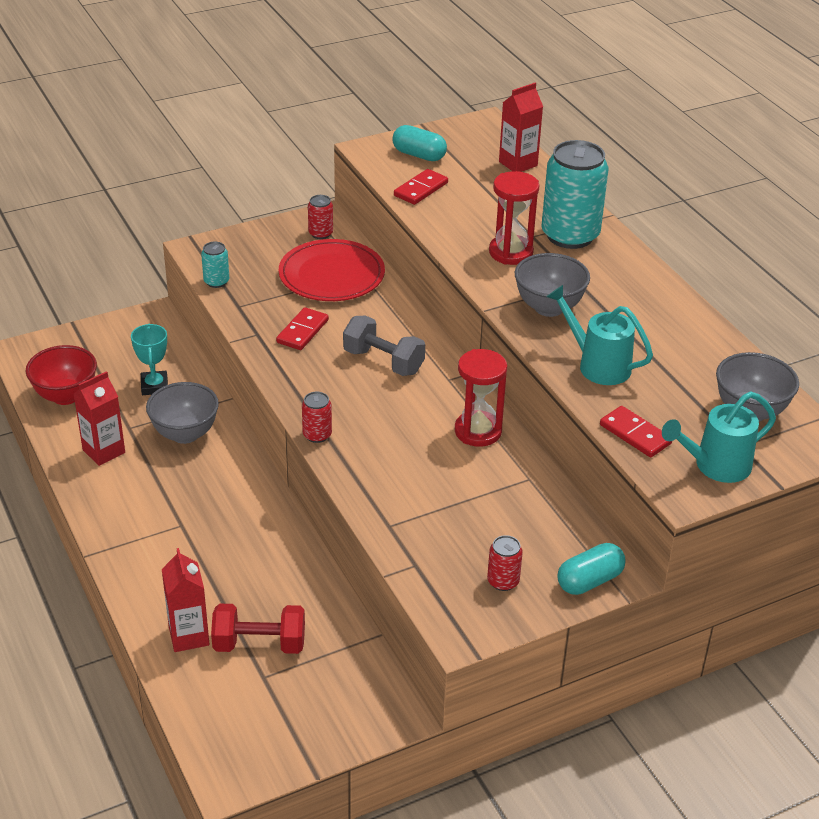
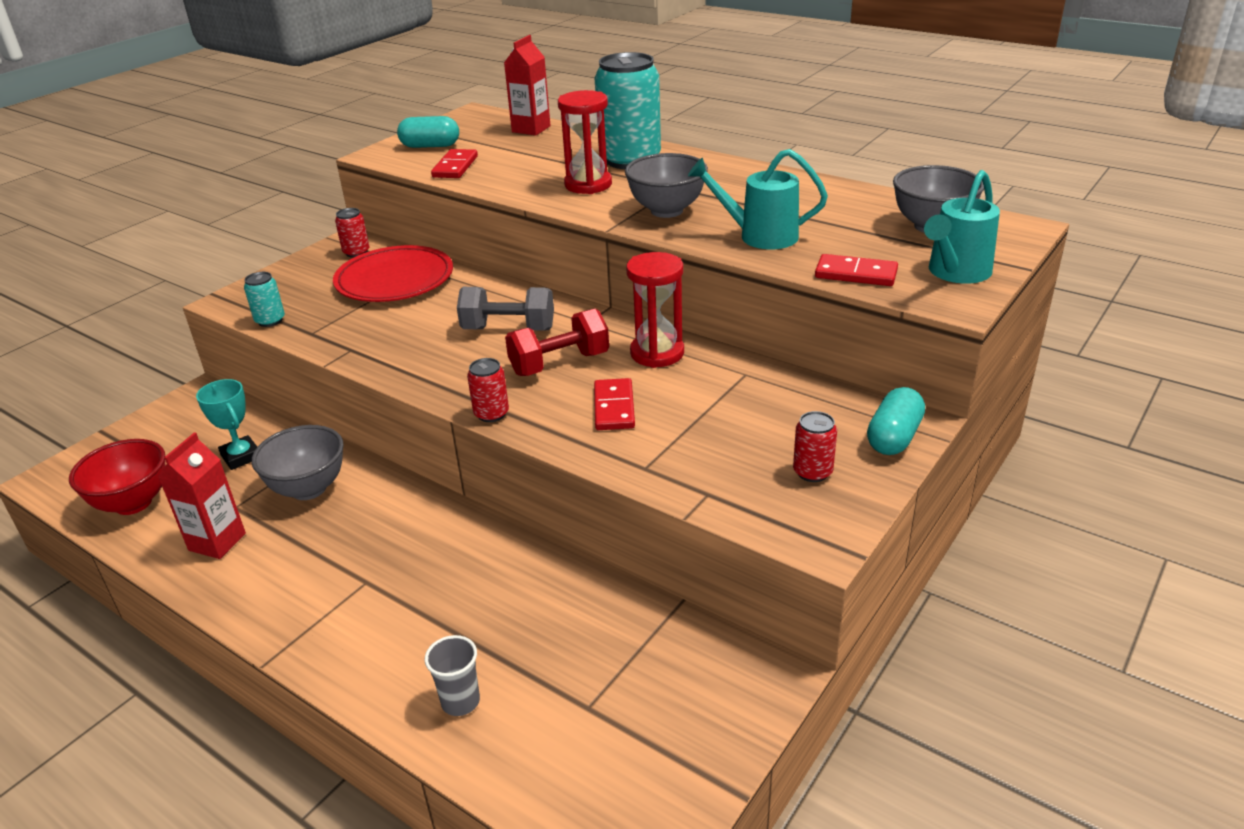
camera: 25 degrees left, 5 degrees down
red carton [162,548,210,652] -> grey cup [425,635,480,716]
red dumbbell [211,604,305,654] -> red dumbbell moved to [505,309,609,376]
red domino [276,307,329,350] -> red domino moved to [594,378,635,430]

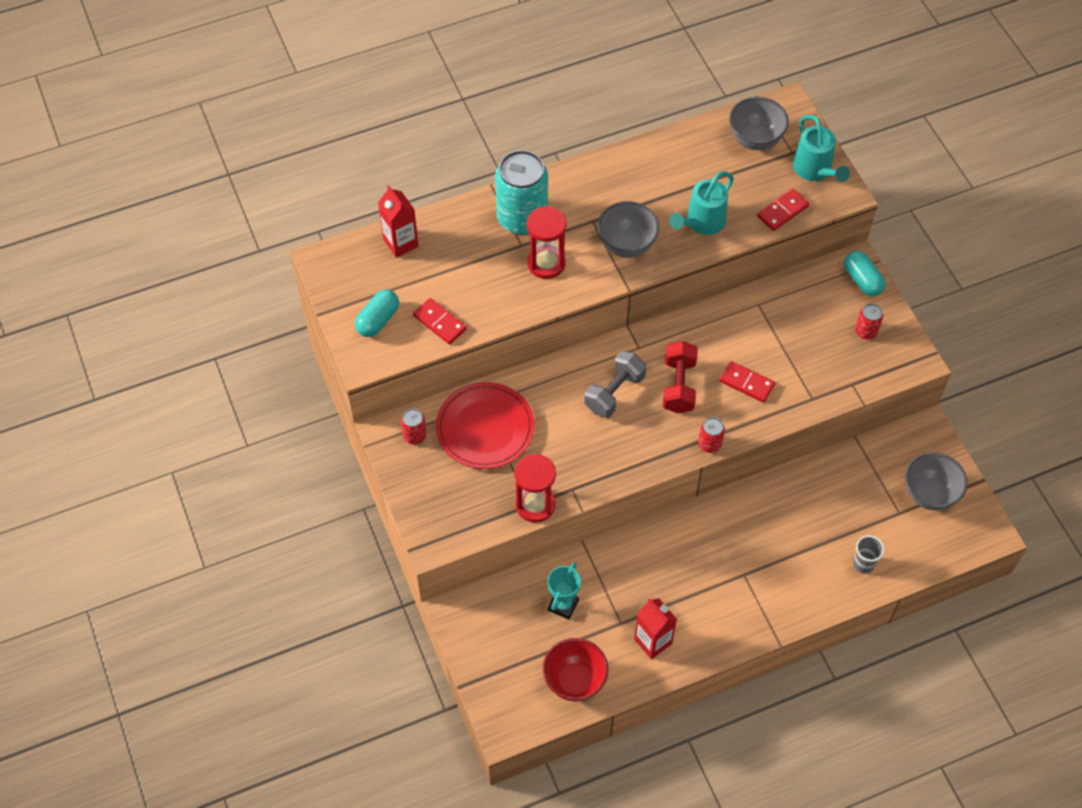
camera: 60 degrees left, 25 degrees up
turquoise trophy [196,379,257,470] -> turquoise trophy turned 60 degrees counterclockwise [548,562,581,620]
turquoise can [244,272,285,327] -> none
grey bowl [252,425,344,500] -> grey bowl moved to [905,452,967,510]
red hourglass [626,252,684,368] -> red hourglass moved to [515,454,556,523]

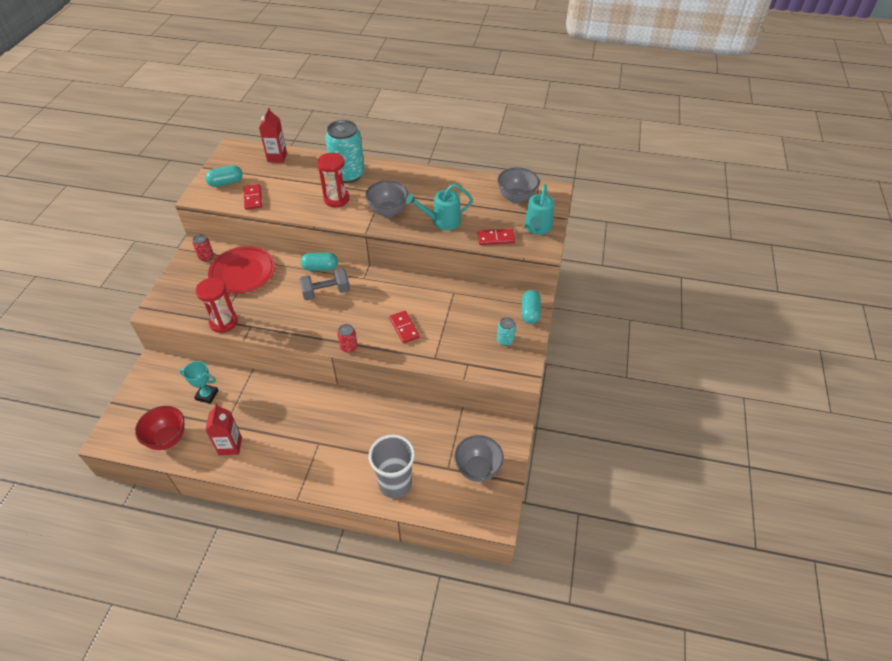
camera: 35 degrees right, 10 degrees down
turquoise trophy [548,562,581,620] -> turquoise trophy turned 45 degrees clockwise [180,361,218,404]
red dumbbell [663,341,698,413] -> none
grey cup [853,535,885,573] -> grey cup [369,435,415,498], size x1.98
red can [855,304,883,339] -> turquoise can [497,317,516,346]
none -> turquoise capsule [301,253,338,271]

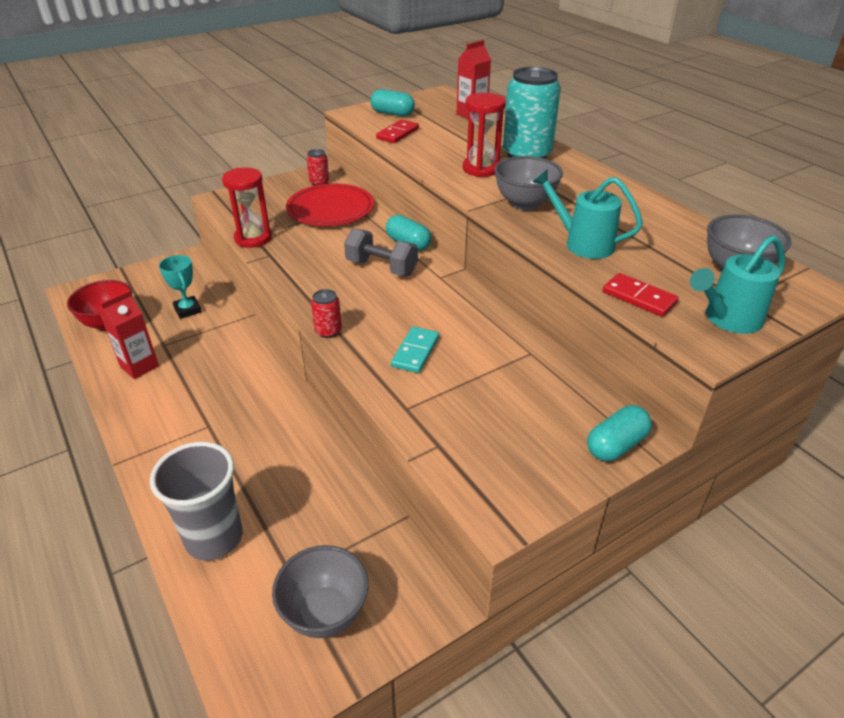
camera: 45 degrees right, 10 degrees down
red domino [389,311,420,343] -> turquoise domino [391,326,439,373]
turquoise can [497,317,516,346] -> none

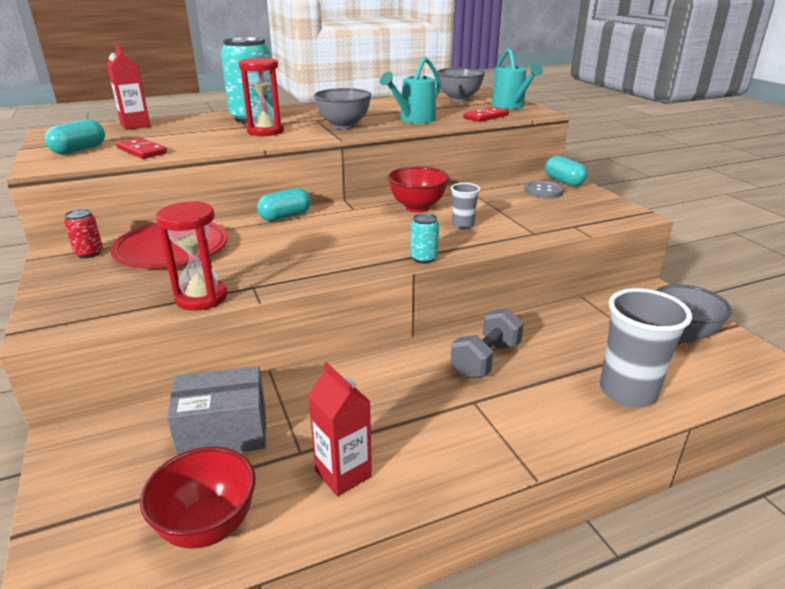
camera: 80 degrees left, 10 degrees down
turquoise trophy [159,255,202,319] -> grey box [167,366,266,456]
red can [311,289,342,338] -> turquoise can [410,213,439,263]
grey dumbbell [344,228,418,276] -> grey dumbbell moved to [451,308,524,378]
turquoise domino [391,326,439,373] -> grey cup [451,183,480,229]
none -> red bowl [388,166,449,213]
none -> grey button [525,181,564,198]

